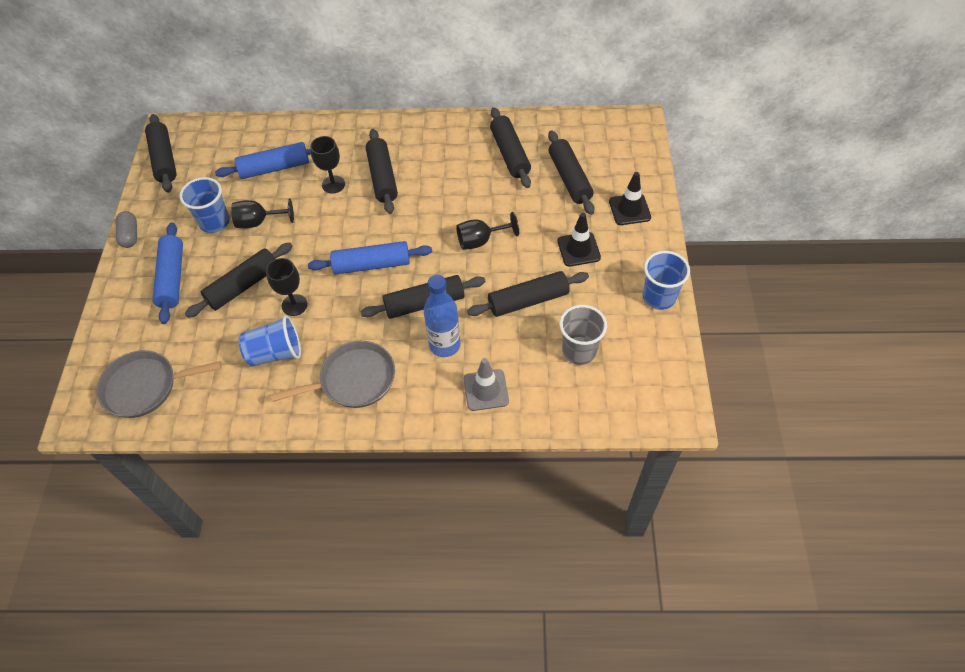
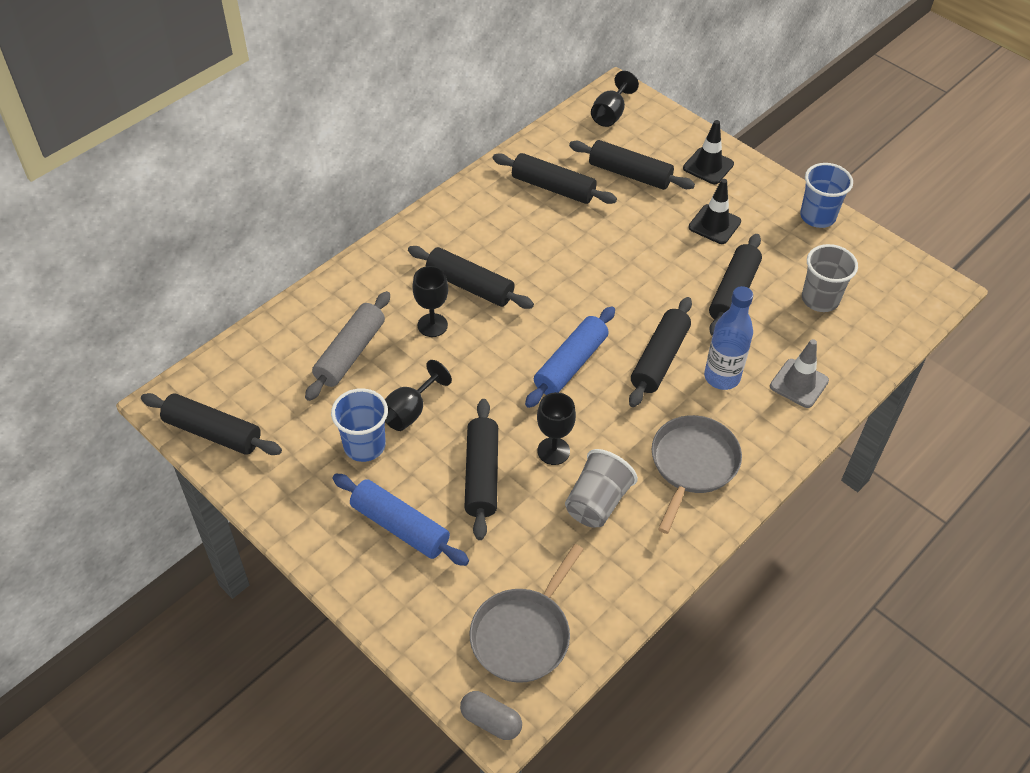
camera: 50 degrees left, 5 degrees down
grey capsule [116,211,137,248] -> grey capsule moved to [460,691,522,740]
blue rolling pin [215,142,311,179] -> grey rolling pin [305,291,390,401]
blue cup [239,315,301,367] -> grey cup [565,449,638,528]
black goblet [456,212,519,250] -> black goblet moved to [591,71,639,127]

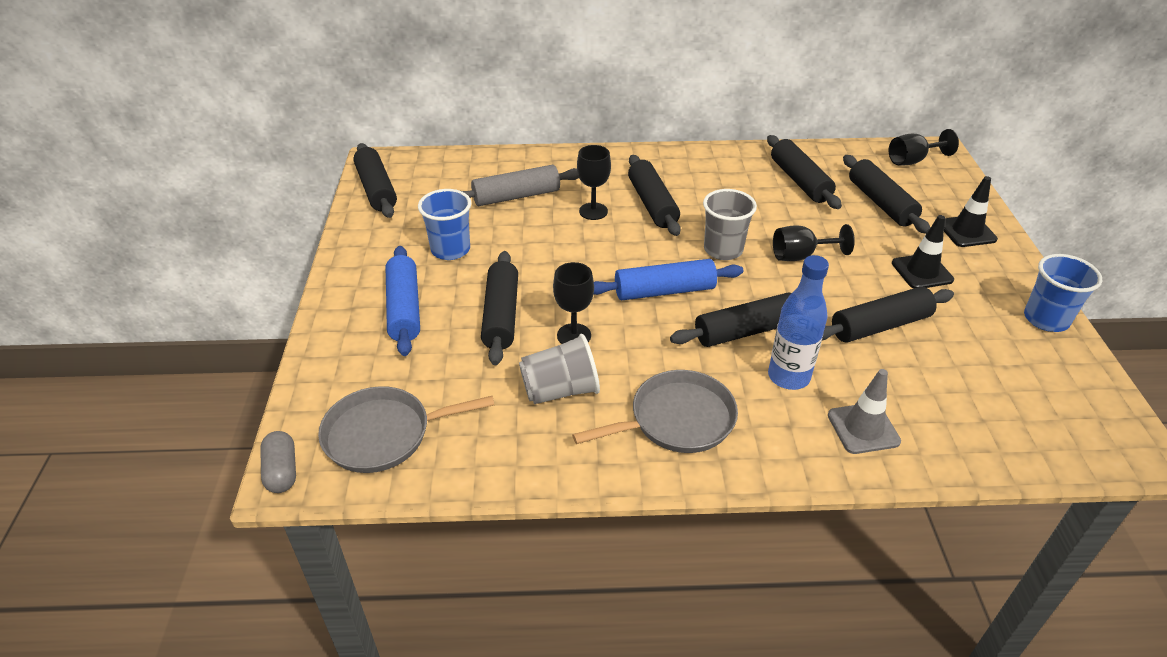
camera: 45 degrees right, 10 degrees down
black goblet [385,360,452,431] -> black goblet moved to [773,224,855,261]
black rolling pin [464,399,498,540] -> black rolling pin turned 45 degrees counterclockwise [481,251,518,365]
grey cup [802,244,858,312] -> grey cup moved to [703,189,757,260]

